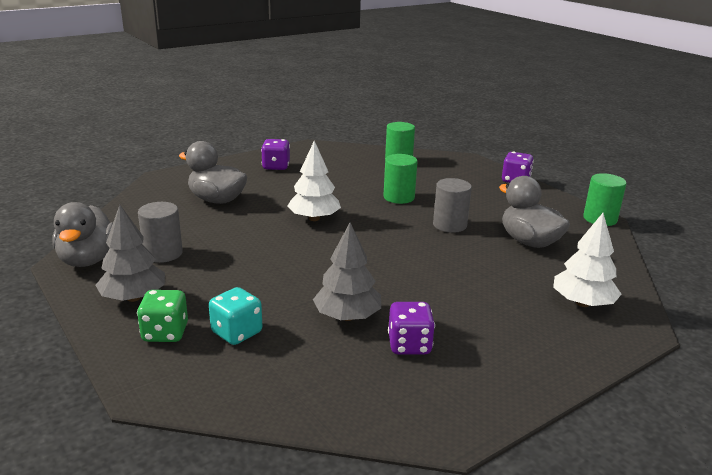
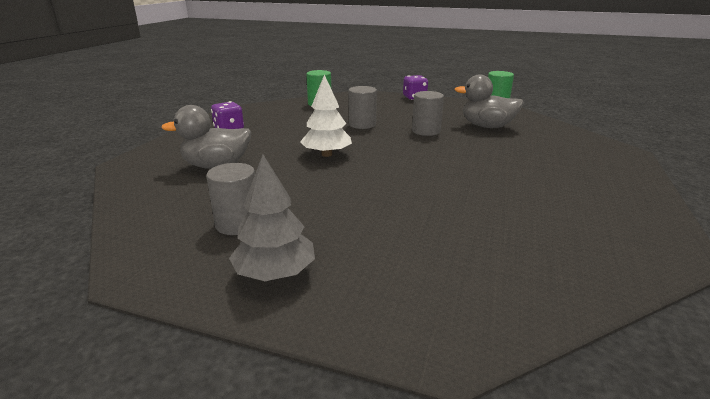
camera: 35 degrees left, 0 degrees up
grey duck [52,202,113,267] -> none
green dice [137,290,188,342] -> none
turquoise dice [209,287,262,345] -> none
grey tree [313,222,381,321] -> none
green cylinder [383,154,418,204] -> grey cylinder [349,86,377,129]
purple dice [388,302,435,354] -> none
white tree [553,213,621,307] -> none

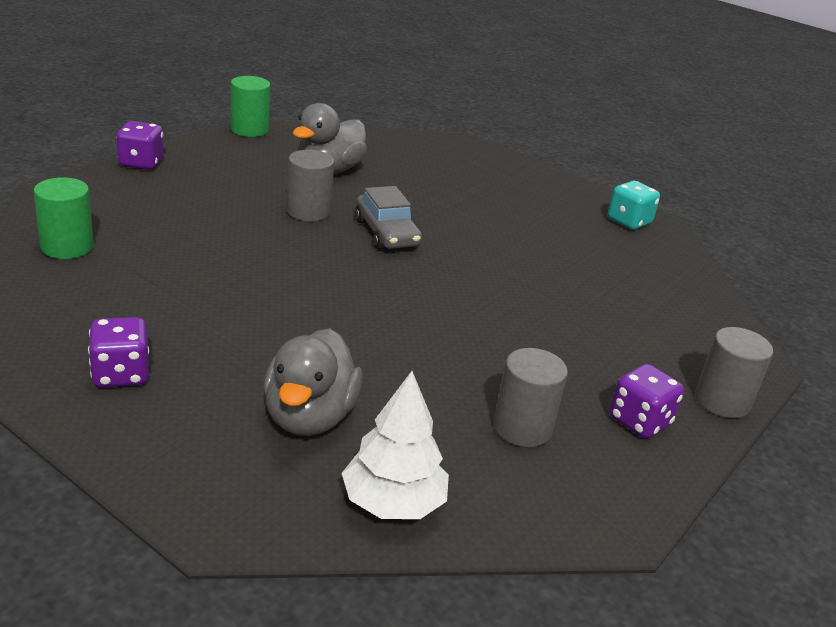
camera: 75 degrees left, 5 degrees up
grey tree [229,155,315,281] -> purple dice [610,364,684,438]
white tree [300,74,352,157] -> white tree moved to [342,371,449,519]
grey cylinder [349,86,377,129] -> grey cylinder moved to [695,327,773,418]
none -> grey car [355,186,422,250]
none -> turquoise dice [608,181,660,230]

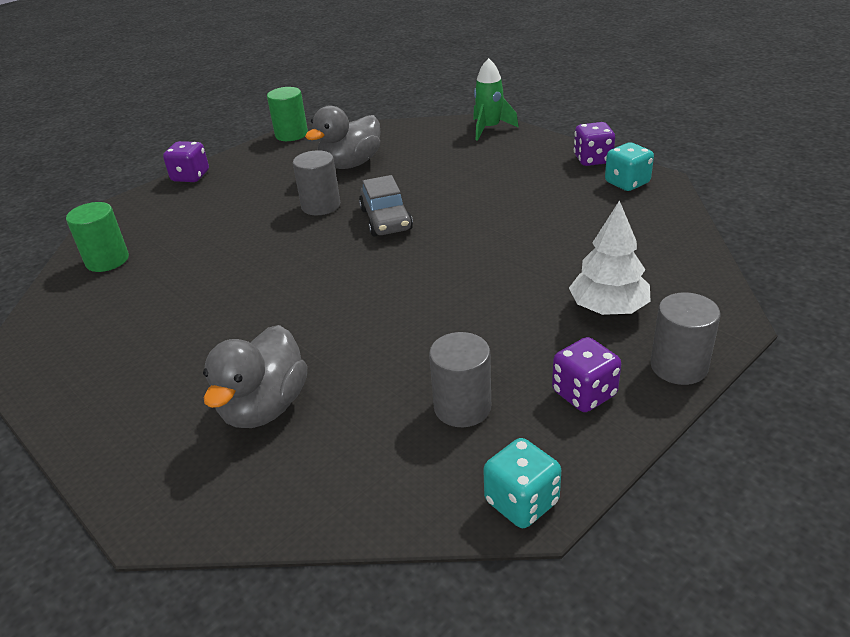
camera: 15 degrees right, 5 degrees up
purple dice [88,317,149,387] -> purple dice moved to [574,122,615,166]
white tree [342,371,449,519] -> white tree moved to [569,200,651,315]
none -> green rocket [473,58,519,141]
none -> turquoise dice [483,438,561,528]

